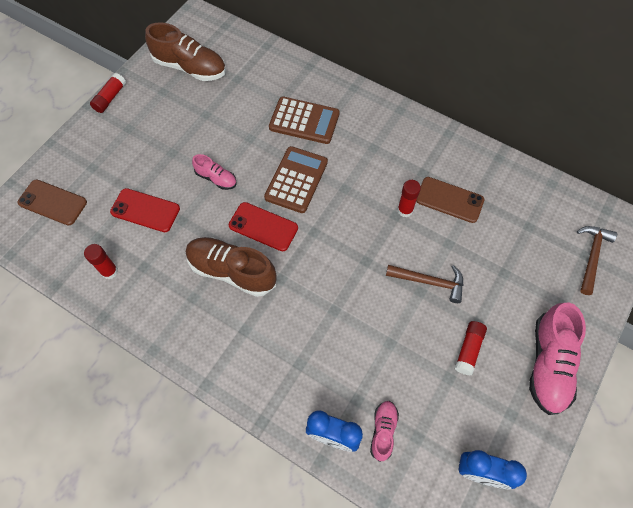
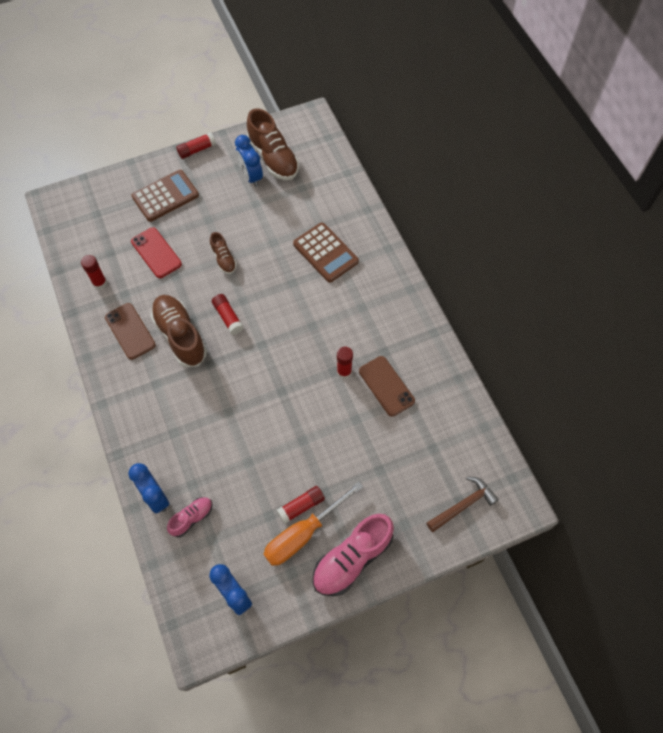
camera: 35 degrees right, 0 degrees up
brown phone [17,180,87,226] -> brown phone moved to [105,303,156,360]
pink shoe [192,154,237,190] -> brown shoe [210,232,237,274]
red phone [229,202,298,251] -> red glue stick [212,294,244,335]
brown calculator [264,146,328,213] -> brown calculator moved to [132,170,199,222]
brown hammer [386,265,463,303] -> none
none -> blue clock [235,135,263,187]
none -> orange screwdriver [264,481,364,566]

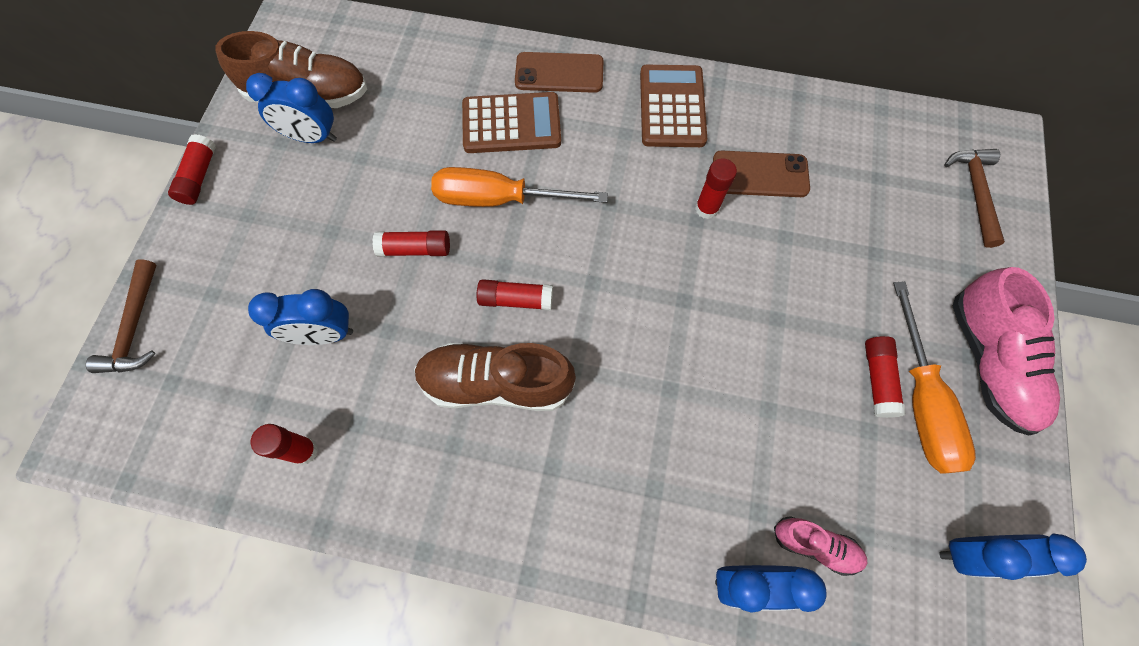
camera: 55 degrees left, 5 degrees up
brown phone [105,303,156,360] -> brown phone moved to [515,52,604,93]
red phone [131,227,182,278] -> blue clock [248,289,353,345]
brown calculator [132,170,199,222] -> brown calculator moved to [640,65,707,147]
pink shoe [167,497,213,538] -> pink shoe turned 120 degrees clockwise [774,516,867,576]
brown shoe [210,232,237,274] -> red glue stick [372,230,450,257]
none -> brown hammer [86,259,157,373]
none -> orange screwdriver [431,167,608,207]

